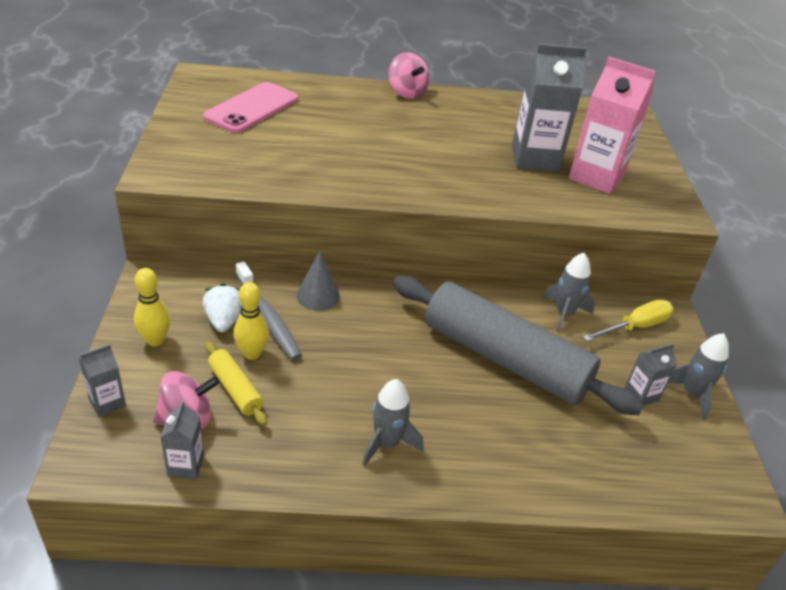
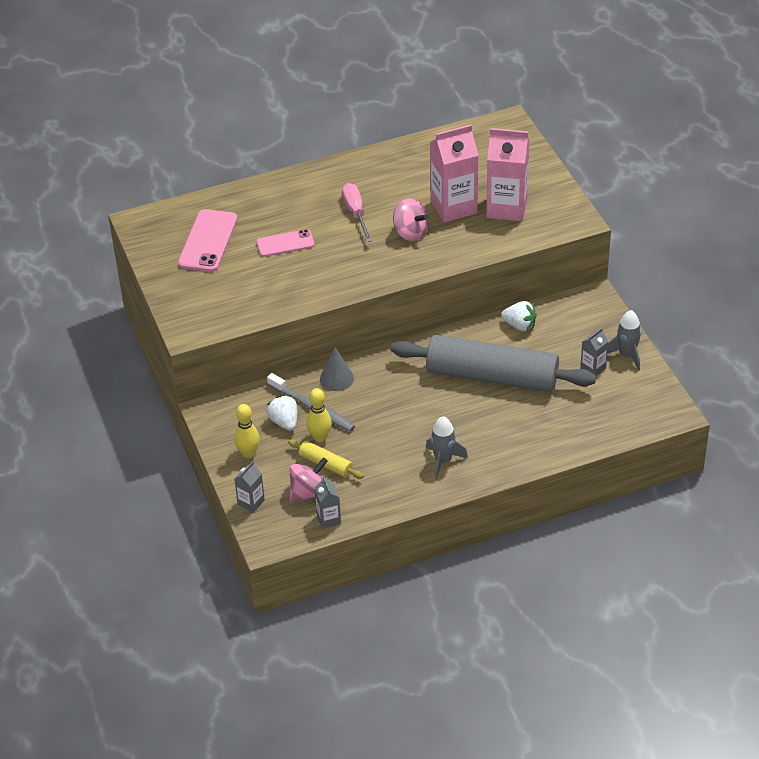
camera: 15 degrees left, 5 degrees up
pink spinning top [388,52,430,99] -> pink spinning top moved to [393,199,429,241]
grey carton [512,44,587,172] -> pink carton [430,125,478,222]
grey rocket [543,253,595,332] -> white strawberry [501,301,537,331]
yellow screwdriver [583,300,674,341] -> none
none -> pink phone [256,229,314,257]
none -> pink screwdriver [342,183,372,242]

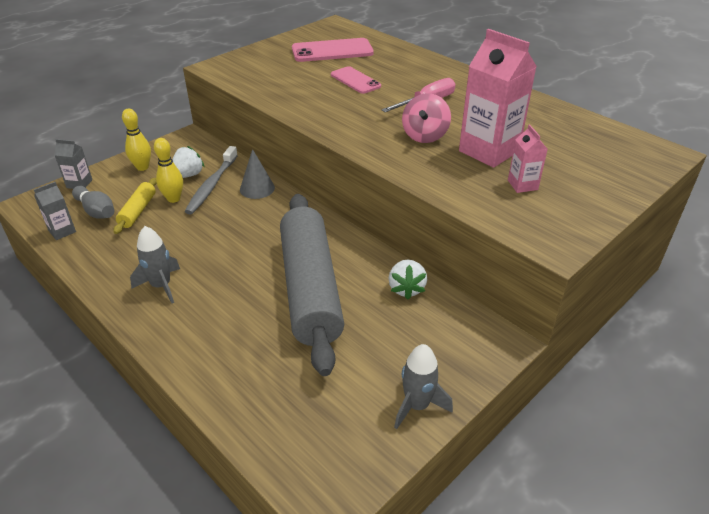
camera: 65 degrees right, 5 degrees down
pink spinning top [289,457,327,503] -> grey bowling pin [72,186,114,219]
pink carton [486,128,530,221] -> pink carton [508,124,548,193], size x0.49
grey carton [580,328,608,376] -> none

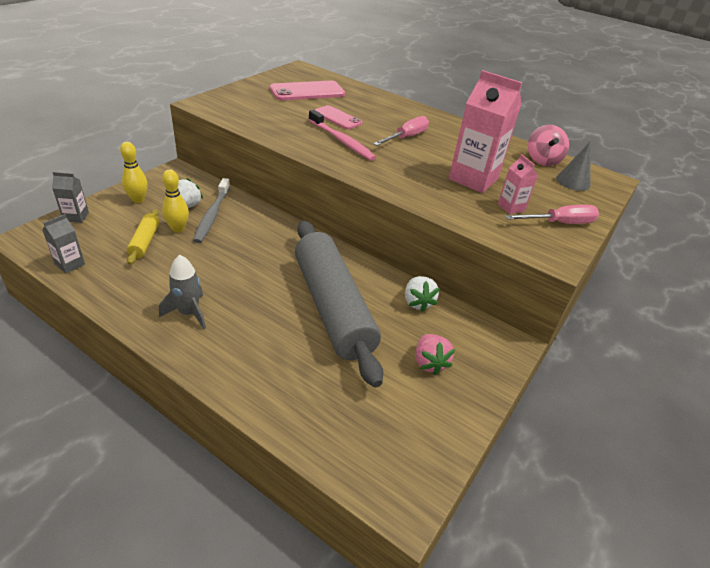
camera: 15 degrees left, 0 degrees up
grey bowling pin [72,186,114,219] -> none
grey cone [240,149,275,199] -> grey cone moved to [556,142,590,191]
grey rocket [394,344,453,429] -> none
pink spinning top [402,93,451,143] -> pink spinning top moved to [528,125,569,166]
none -> pink toothbrush [308,110,376,161]
none -> pink strawberry [415,334,455,375]
none -> pink screwdriver [505,205,599,224]

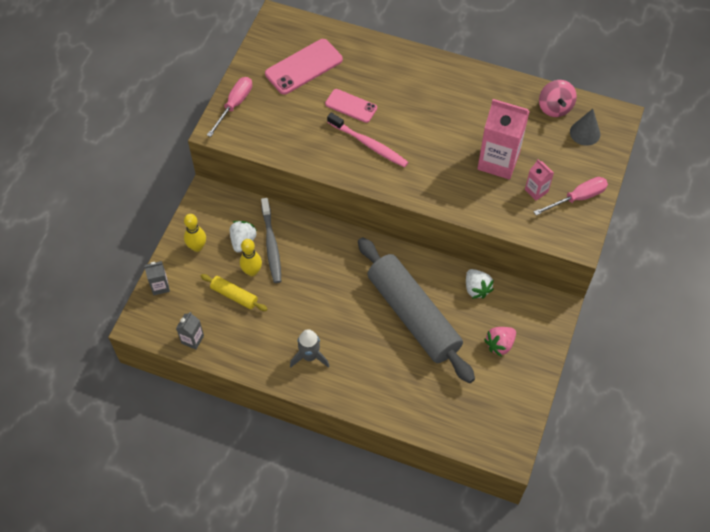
camera: 10 degrees left, 20 degrees up
yellow rolling pin [127,209,159,265] -> yellow rolling pin turned 45 degrees counterclockwise [201,274,267,311]
pink screwdriver [373,116,429,146] -> pink screwdriver moved to [207,77,252,137]
pink strawberry [415,334,455,375] -> pink strawberry turned 75 degrees clockwise [484,327,516,357]

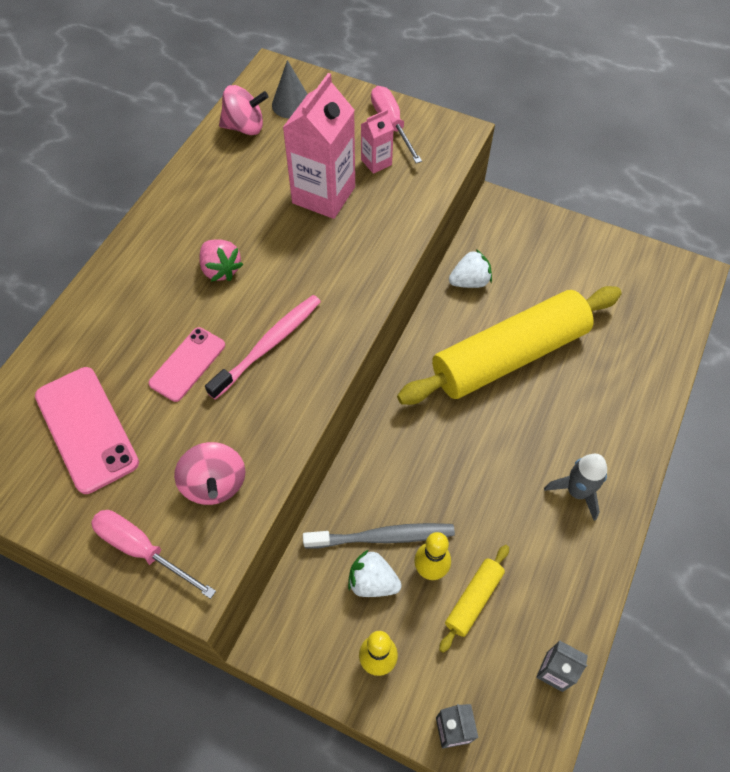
camera: 85 degrees left, 0 degrees up
grey rolling pin [358,237,475,383] -> yellow rolling pin [397,286,622,405]
pink strawberry [484,327,516,357] -> pink strawberry moved to [199,239,244,282]
none -> pink spinning top [174,442,245,505]

